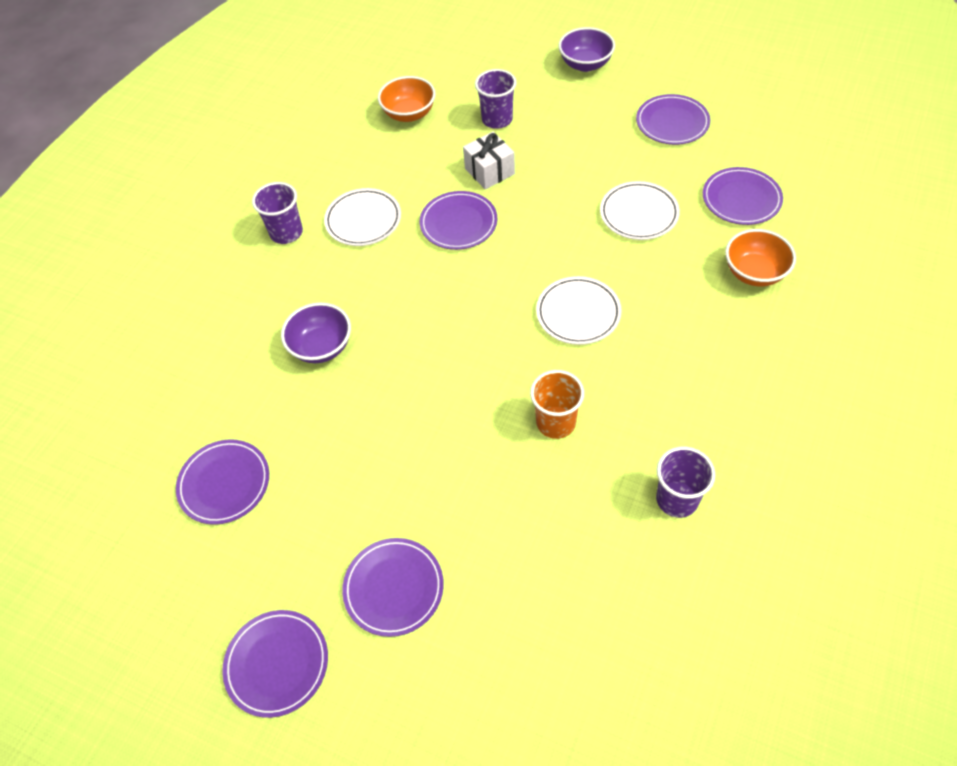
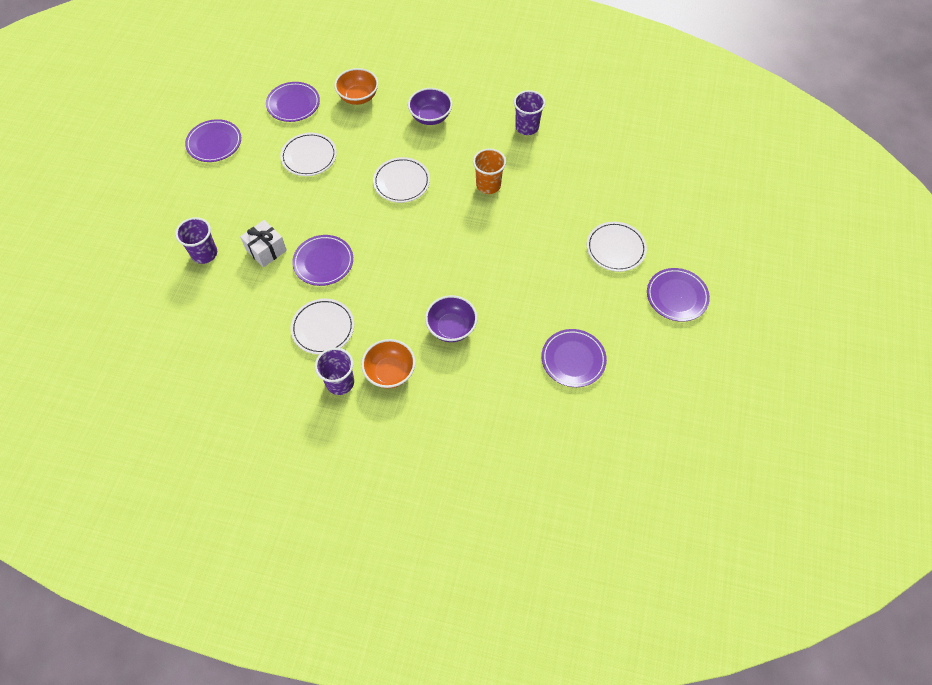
camera: 105 degrees left, 5 degrees up
purple plate [342,538,444,637] -> white plate [587,222,647,272]
orange bowl [378,76,436,122] -> orange bowl moved to [361,339,415,389]
purple bowl [558,27,615,72] -> purple bowl moved to [408,88,452,125]

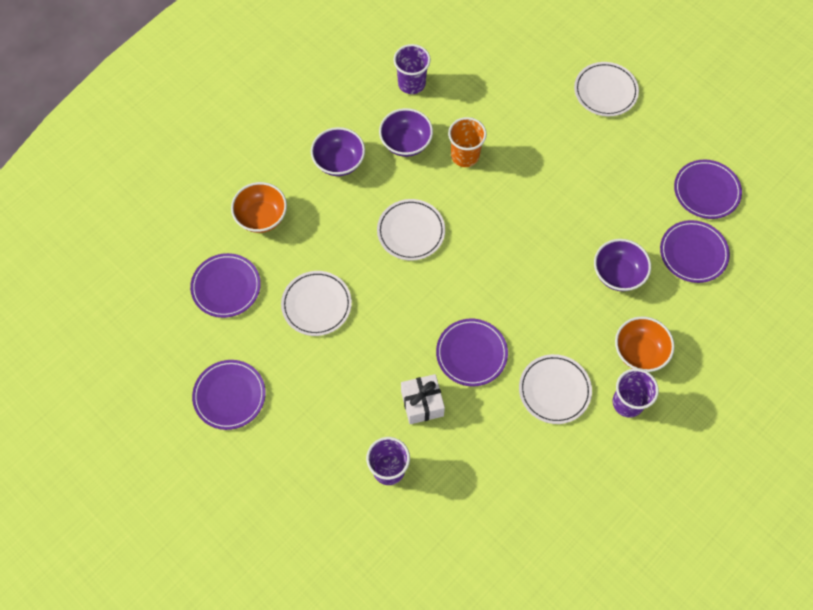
camera: 60 degrees left, 5 degrees up
purple plate [647,268,710,322] -> purple plate moved to [660,220,730,283]
none -> purple bowl [379,108,433,157]

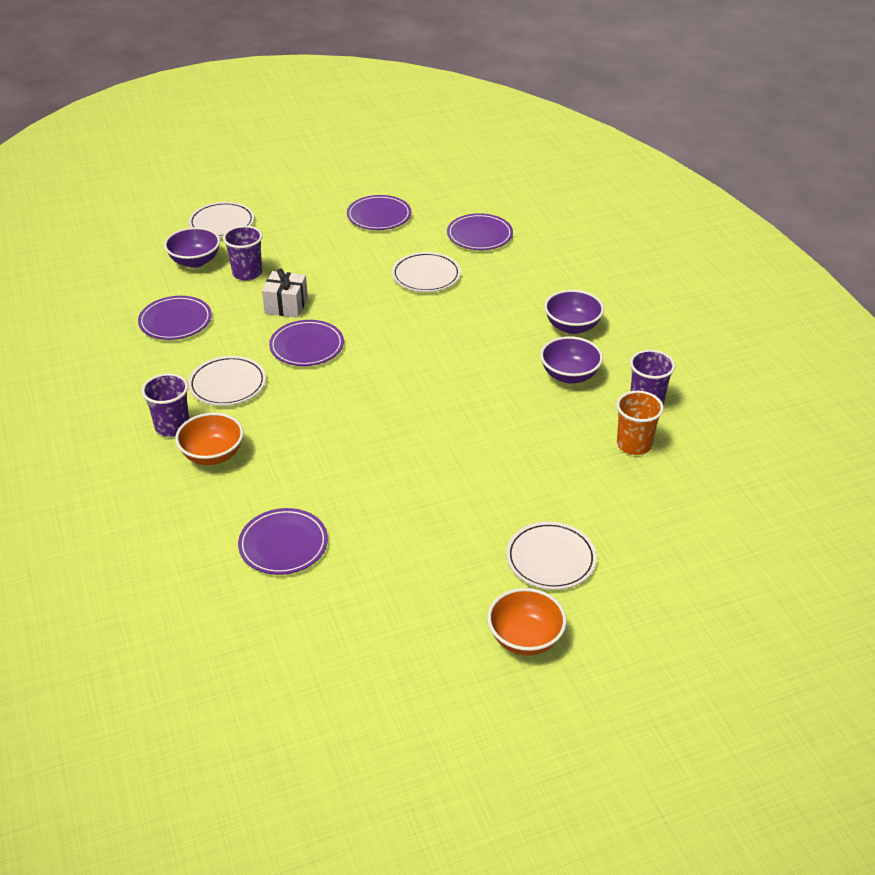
camera: 115 degrees right, 25 degrees down
orange bowl [231,182,287,233] -> orange bowl moved to [487,588,567,655]
white plate [377,199,445,261] -> white plate moved to [189,202,255,238]
orange cup [448,117,487,167] -> orange cup moved to [616,391,664,455]
purple bowl [594,239,651,291] -> purple bowl moved to [164,227,220,268]
purple plate [674,160,742,219] -> purple plate moved to [138,296,212,340]

